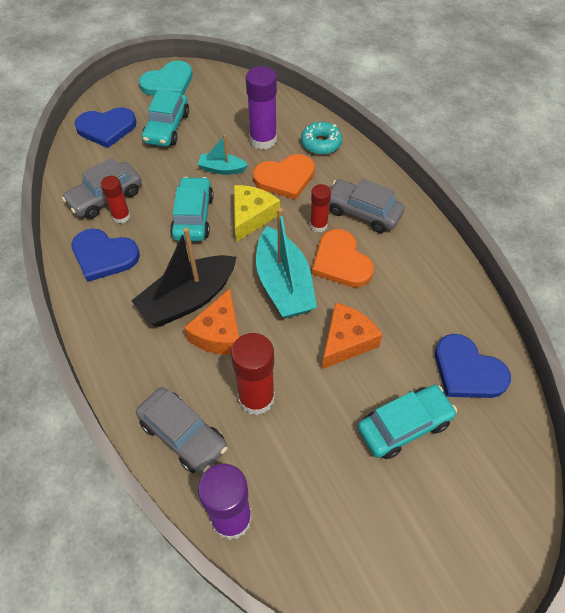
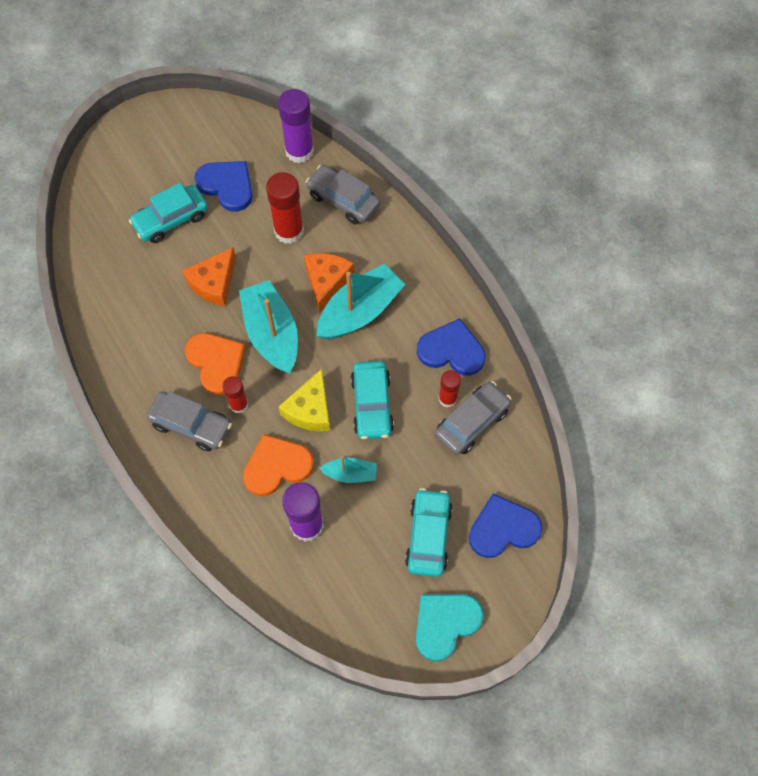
camera: 175 degrees right, 10 degrees up
black boat [131,228,237,327] -> turquoise boat [316,264,406,339]
turquoise donut [301,122,342,155] -> none
blue heart [435,334,511,398] -> blue heart moved to [194,161,253,212]

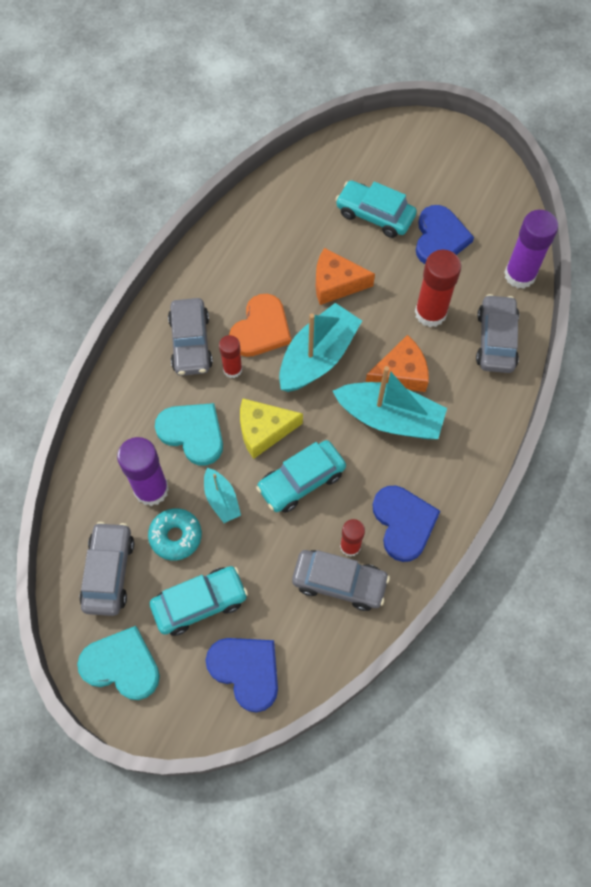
camera: 60 degrees right, 0 degrees up
orange heart [243,434,314,496] -> turquoise heart [155,403,223,466]
none -> grey car [79,522,134,616]
none -> turquoise donut [148,508,202,561]

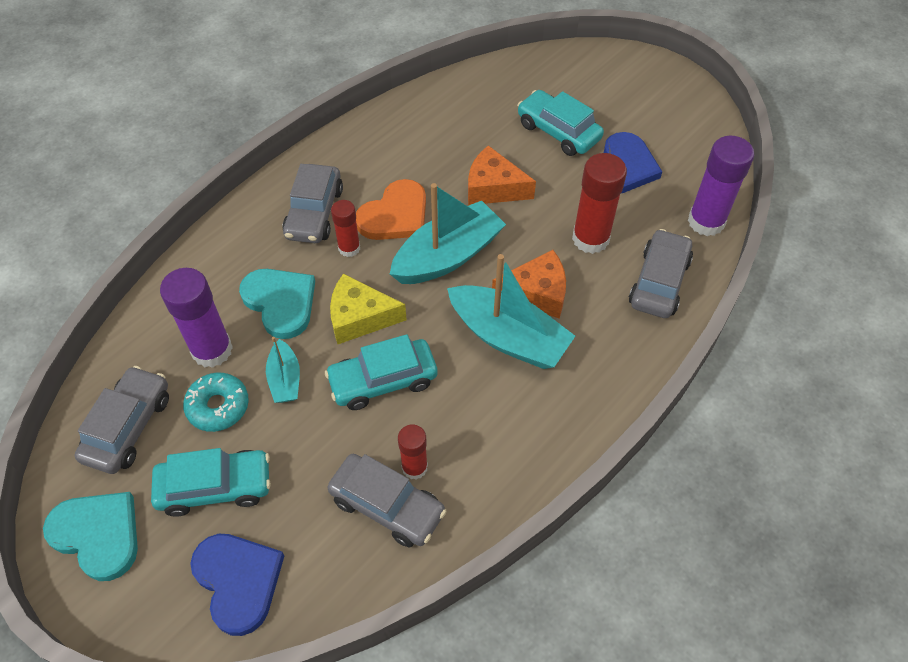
camera: 15 degrees right, 10 degrees down
blue heart [373,485,441,562] -> none

